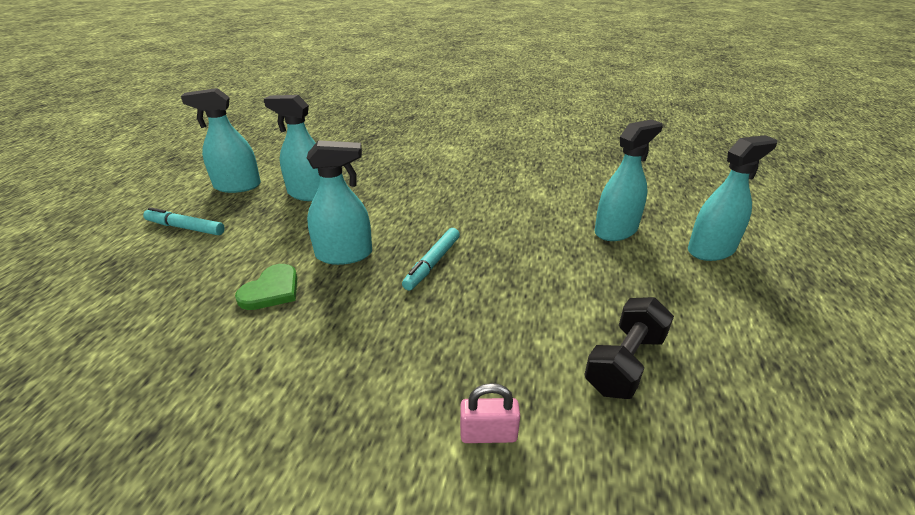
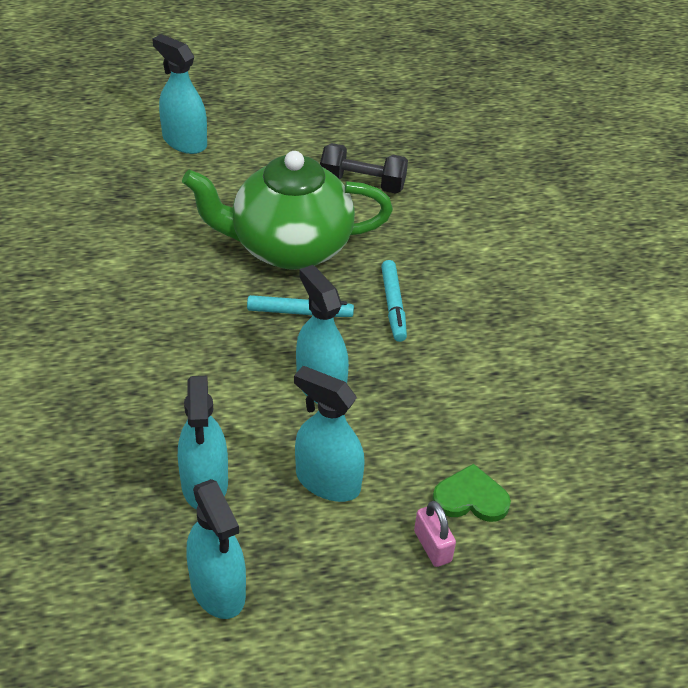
camera: 115 degrees left, 10 degrees up
turquoise marker [143,207,225,235] -> turquoise marker moved to [381,260,407,342]
green heart [235,264,297,310] -> green heart moved to [432,464,511,522]
pink padlock [460,383,520,443] -> pink padlock moved to [414,501,456,567]
turquoise spray bottle [594,120,663,241] -> turquoise spray bottle moved to [294,366,365,502]
none -> green teapot [182,151,393,270]

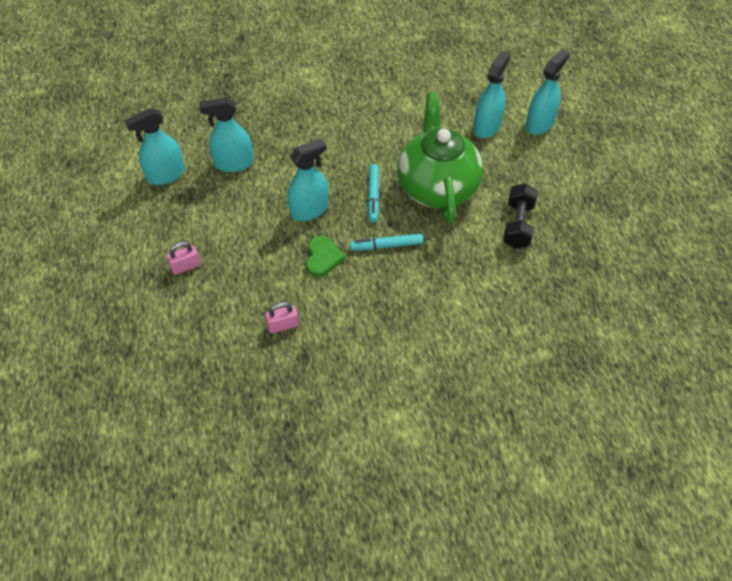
camera: 90 degrees right, 10 degrees up
turquoise spray bottle [294,366,365,502] -> turquoise spray bottle moved to [474,51,510,138]
green heart [432,464,511,522] -> green heart moved to [306,236,346,277]
none -> pink padlock [265,302,299,333]

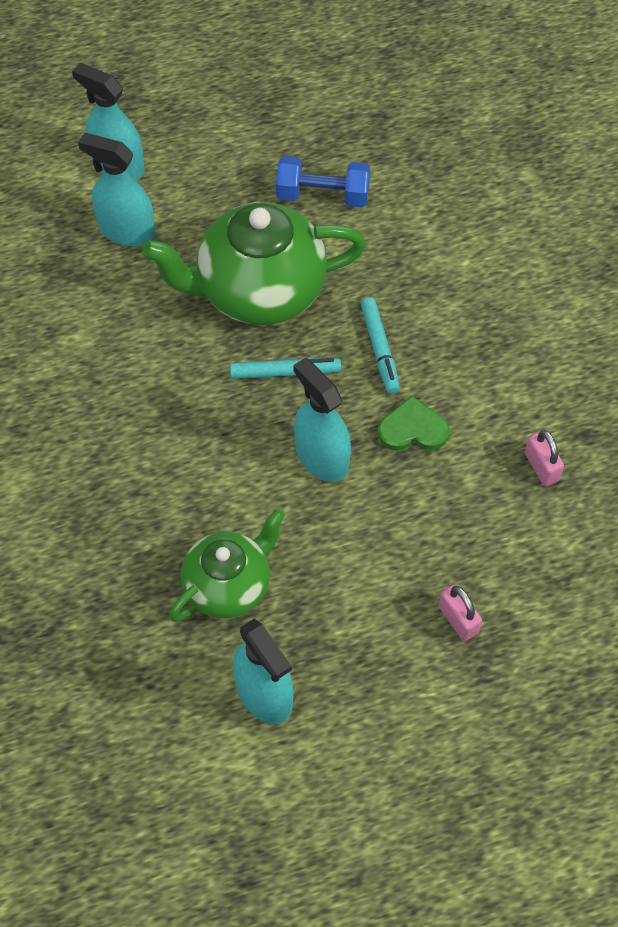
camera: 95 degrees left, 5 degrees up
turquoise spray bottle [199,97,254,172] -> green teapot [169,509,285,622]
black dumbbell [503,183,538,249] -> blue dumbbell [276,156,370,207]

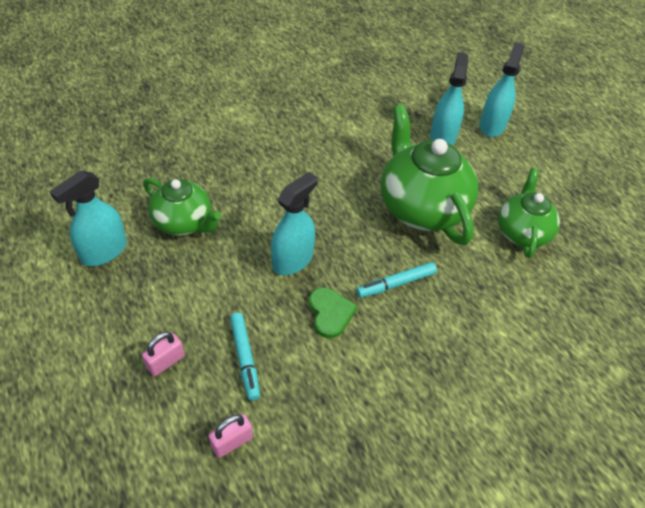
camera: 75 degrees right, 10 degrees down
turquoise marker [230,358,341,379] -> turquoise marker moved to [230,313,260,401]
blue dumbbell [276,156,370,207] -> green teapot [498,168,560,258]
pink padlock [525,430,564,486] -> pink padlock moved to [208,414,253,458]

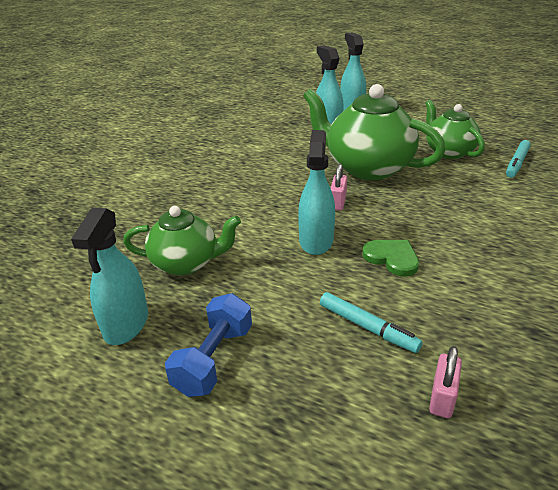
camera: 30 degrees left, 15 degrees down
pink padlock [142,332,185,376] -> pink padlock moved to [330,164,347,211]
turquoise marker [356,262,437,298] -> turquoise marker moved to [506,140,531,178]
none -> blue dumbbell [165,293,252,397]

